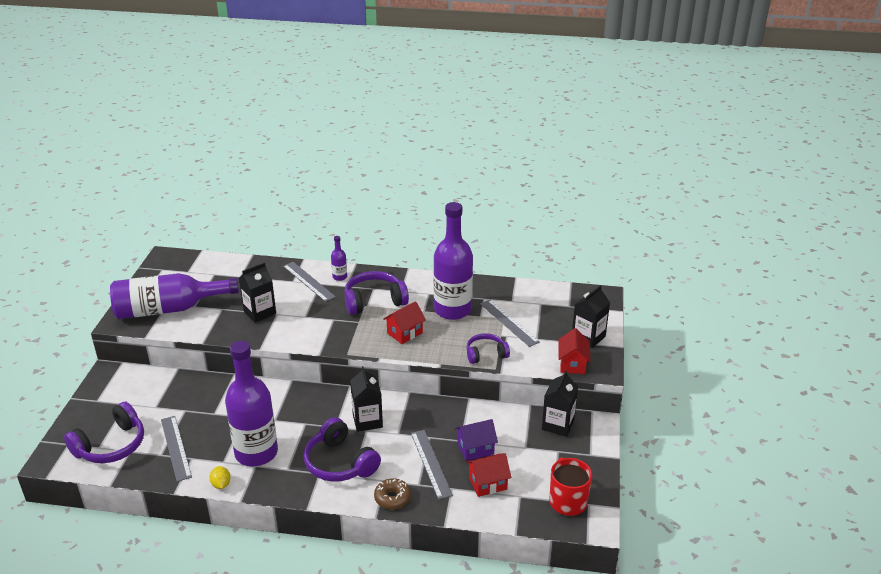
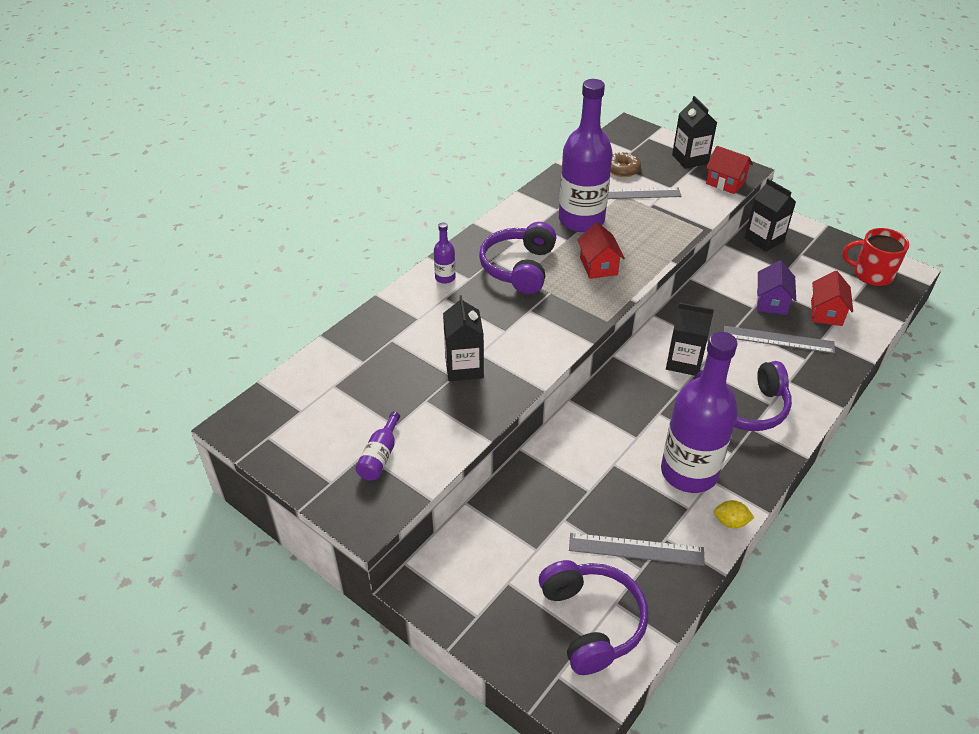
camera: 60 degrees left, 10 degrees up
purple bottle [110,273,239,319] -> purple bottle [355,412,400,481], size x0.41
grey ruler [283,262,336,302] -> none
brown donut [374,478,411,509] -> brown donut moved to [610,151,641,177]
purple headphones [466,333,510,364] -> none

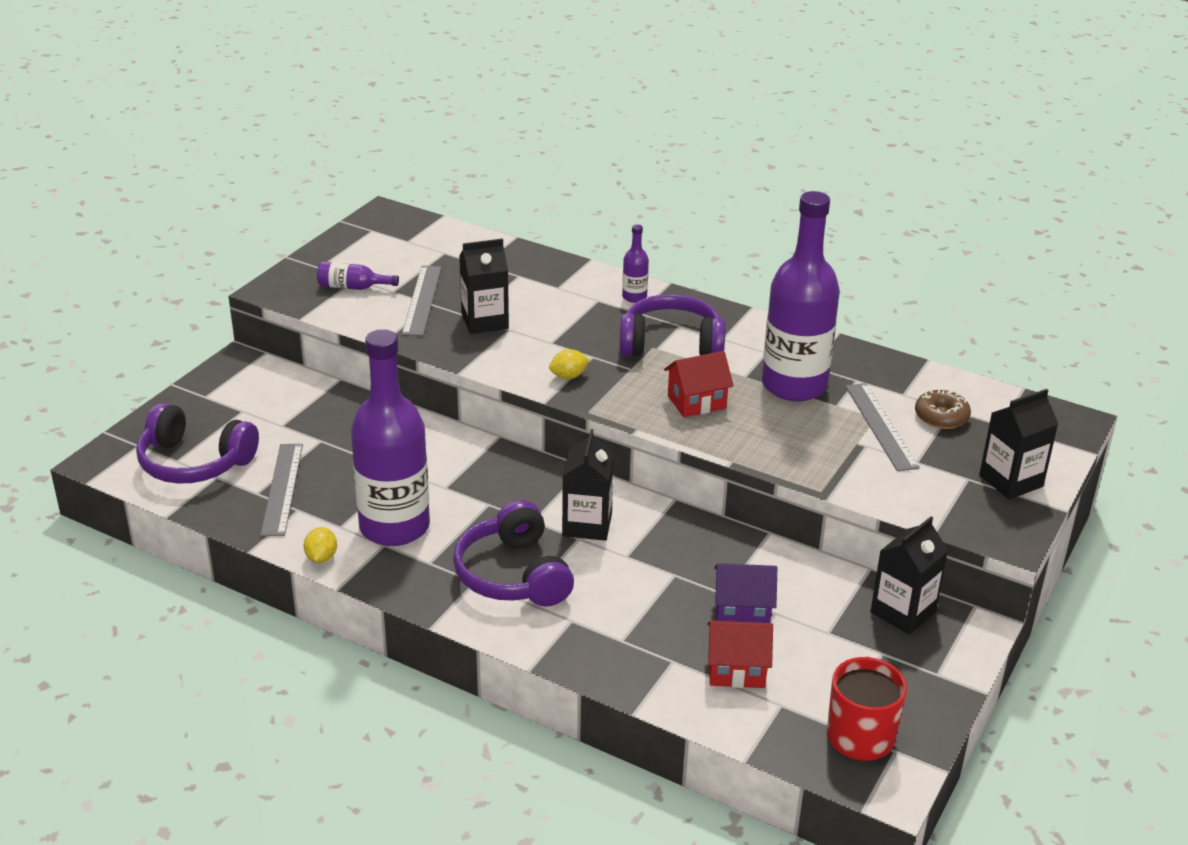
camera: 80 degrees right, 10 degrees down
purple headphones [539,560,648,675] -> purple headphones turned 45 degrees clockwise [136,403,259,484]
red house [706,146,753,194] -> none
grey ruler [724,326,835,354] -> grey ruler moved to [402,266,442,336]
none -> yellow lemon [549,349,590,379]

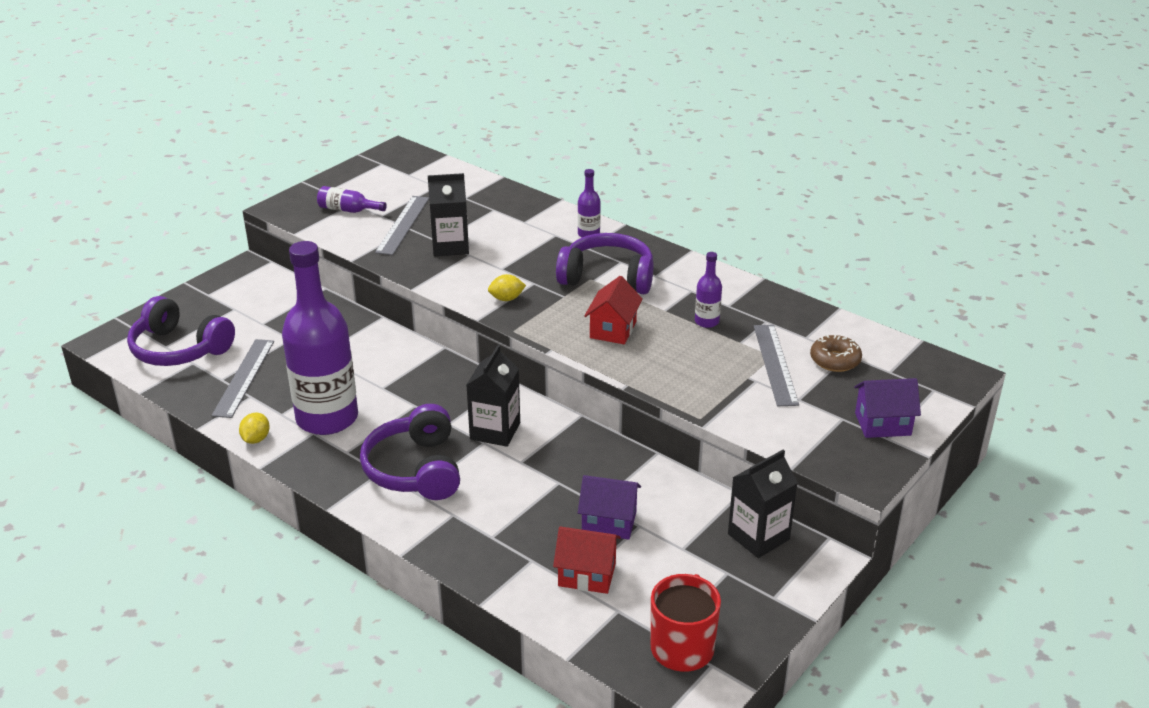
camera: 10 degrees right, 0 degrees up
red house [664,351,734,417] -> red house turned 60 degrees counterclockwise [584,276,643,344]
purple bottle [762,191,840,401] -> purple bottle [695,252,722,328], size x0.41
black carton [979,389,1058,499] -> purple house [854,378,921,438]

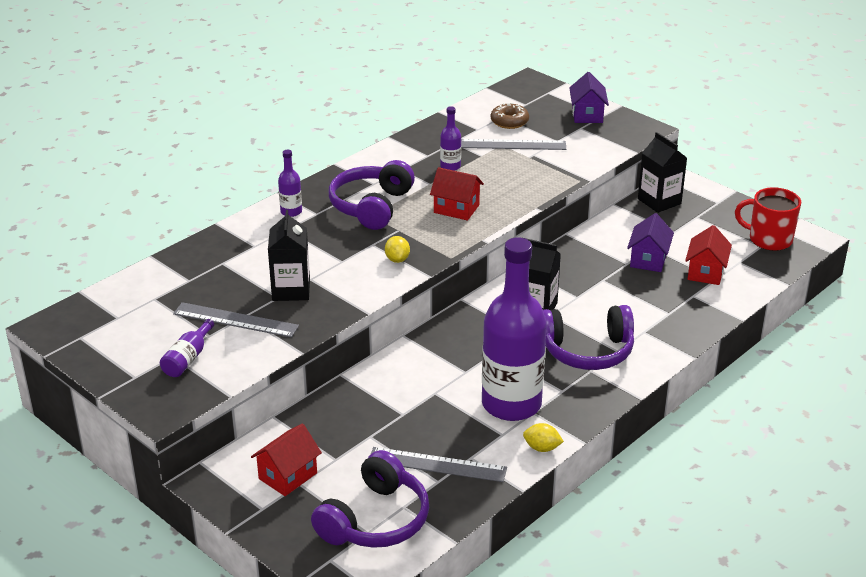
camera: 85 degrees left, 0 degrees up
none -> red house [251,423,322,496]

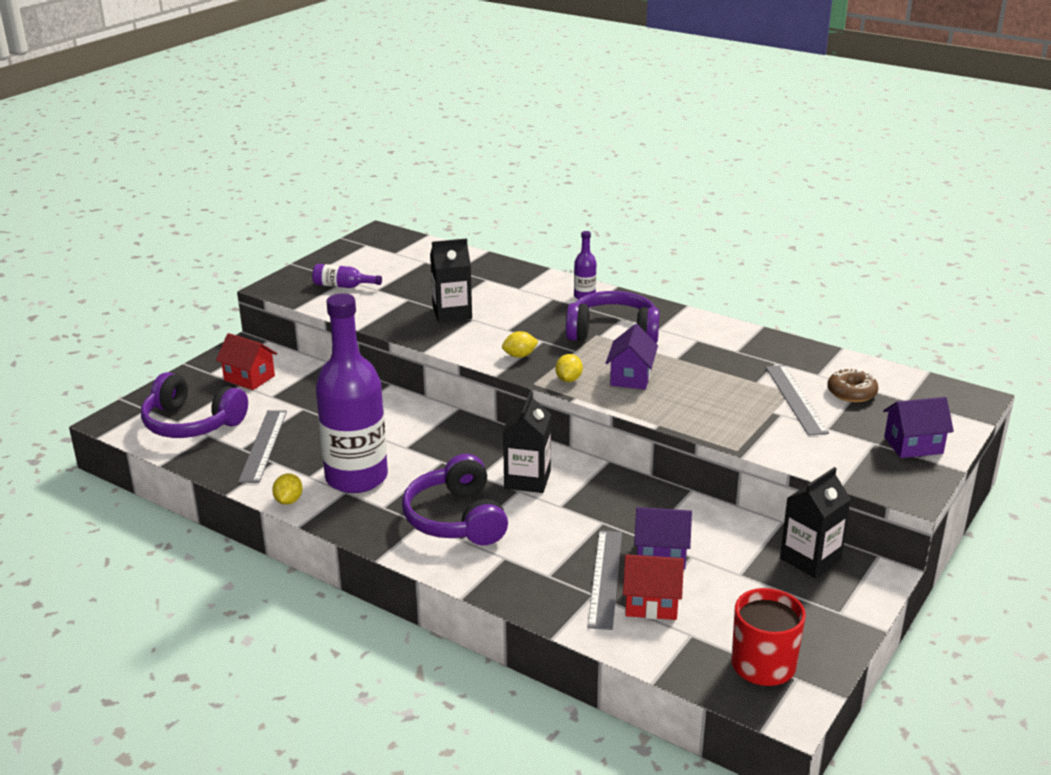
camera: 80 degrees right, 5 degrees down
grey ruler [173,302,299,337] -> grey ruler moved to [587,530,622,630]
red house [430,167,484,220] -> purple house [606,324,658,390]
purple bottle [440,106,461,171] -> none
none -> yellow lemon [555,354,583,382]

